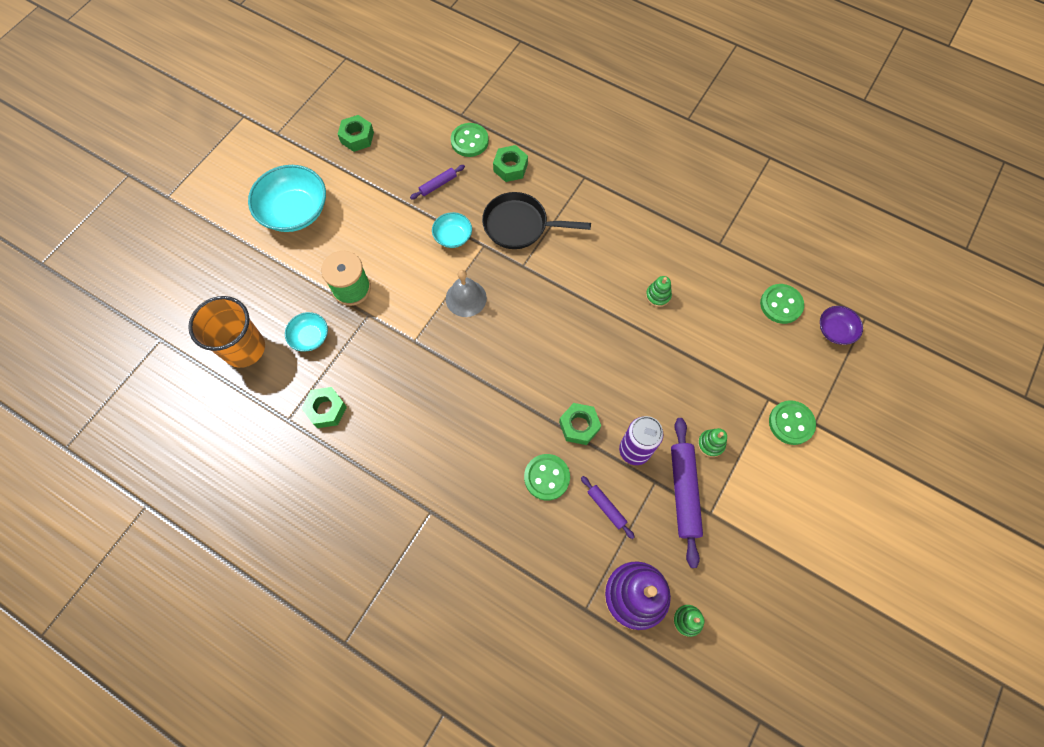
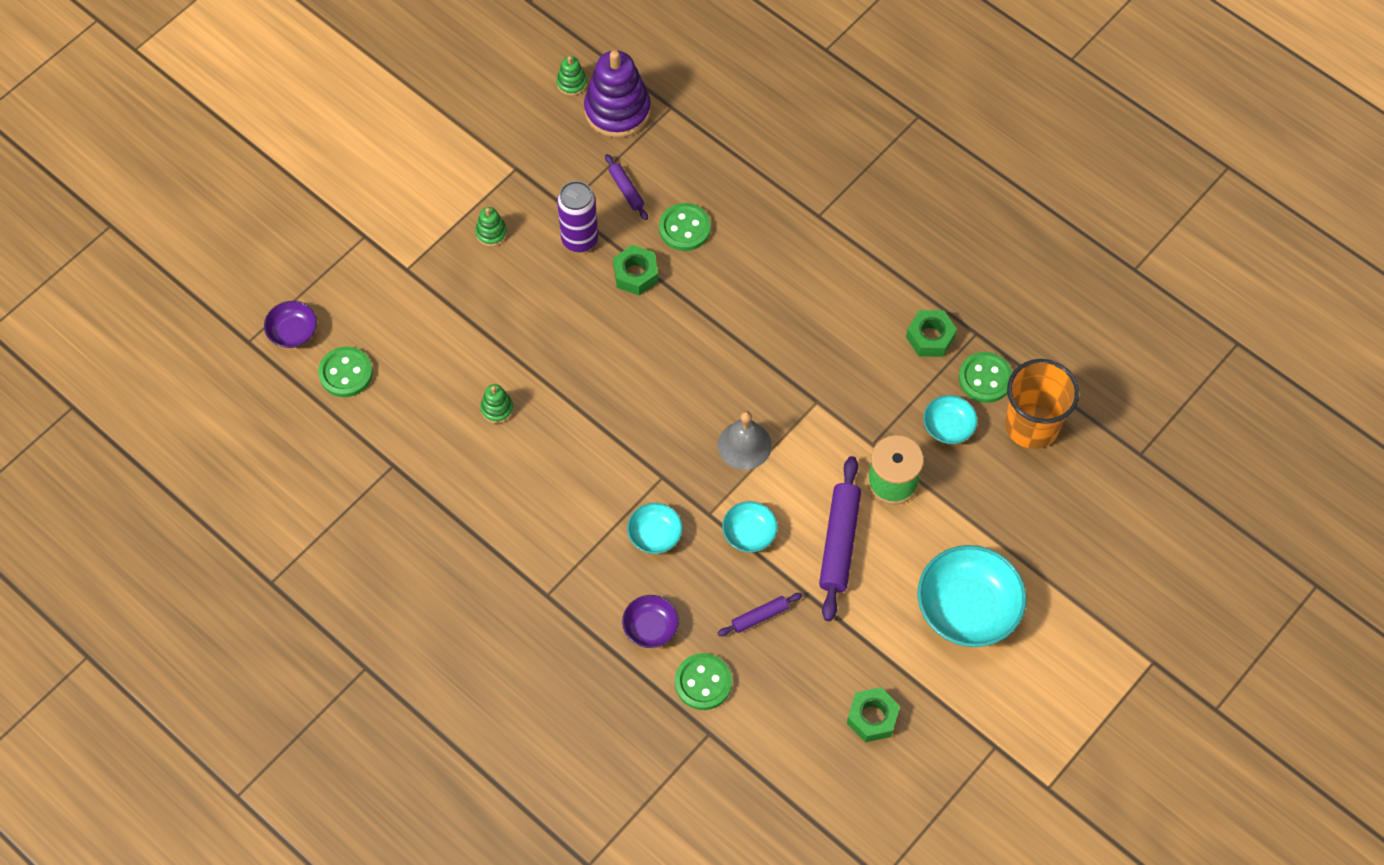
camera: 170 degrees left, 5 degrees down
black pan [482,192,591,249] -> turquoise bowl [627,503,683,554]
green nut [493,145,528,182] -> purple bowl [622,595,679,648]
purple rolling pin [671,418,703,568] -> purple rolling pin moved to [819,456,861,621]
green button [769,400,816,445] -> green button moved to [959,352,1013,403]

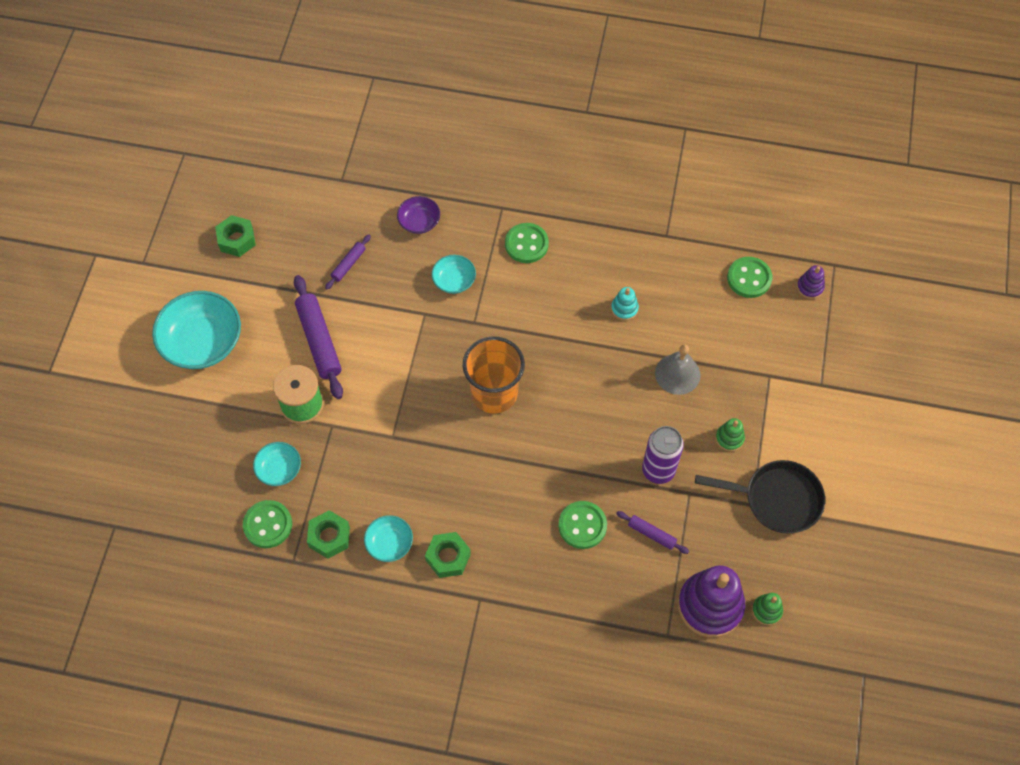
camera: 150 degrees right, 0 degrees up
purple bowl [264,301,317,348] -> purple stacking toy [797,265,825,299]
green stacking toy [480,384,514,423] -> turquoise stacking toy [611,287,639,321]
green nut [613,245,658,295] -> green nut moved to [425,532,471,578]
green button [675,653,732,710] -> green button moved to [505,223,549,263]
grey bell [718,411,772,470] -> grey bell moved to [655,344,701,395]
turquoise bowl [722,501,778,552] -> turquoise bowl moved to [364,515,413,562]
orange cup [1005,359,1079,449] -> orange cup moved to [463,336,525,414]
none -> black pan [695,460,825,534]

